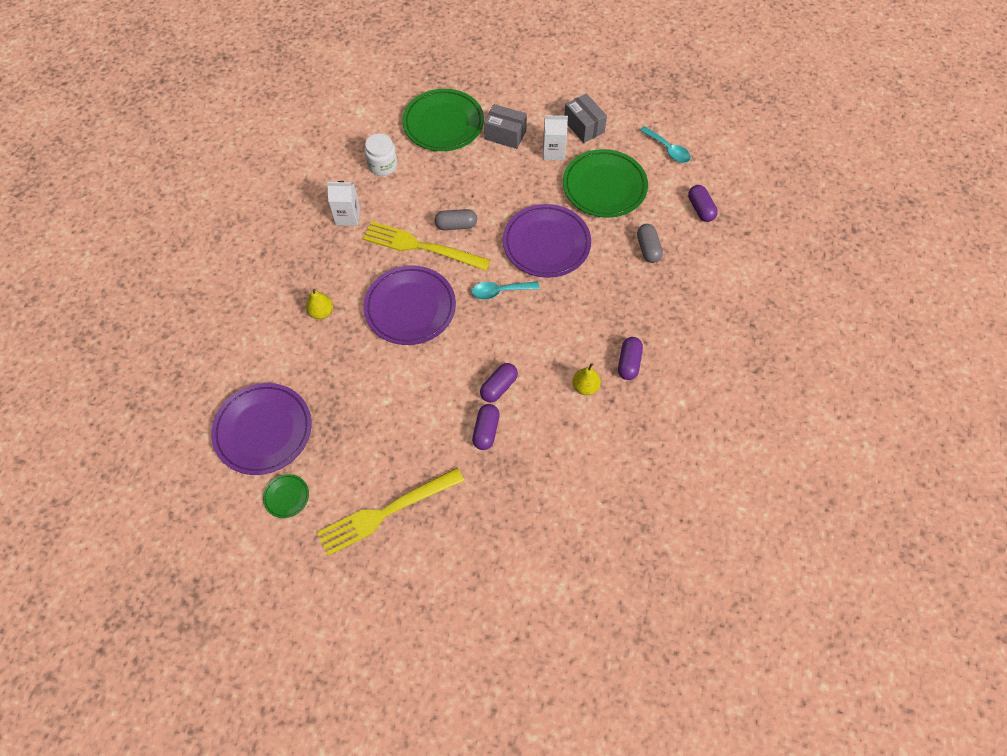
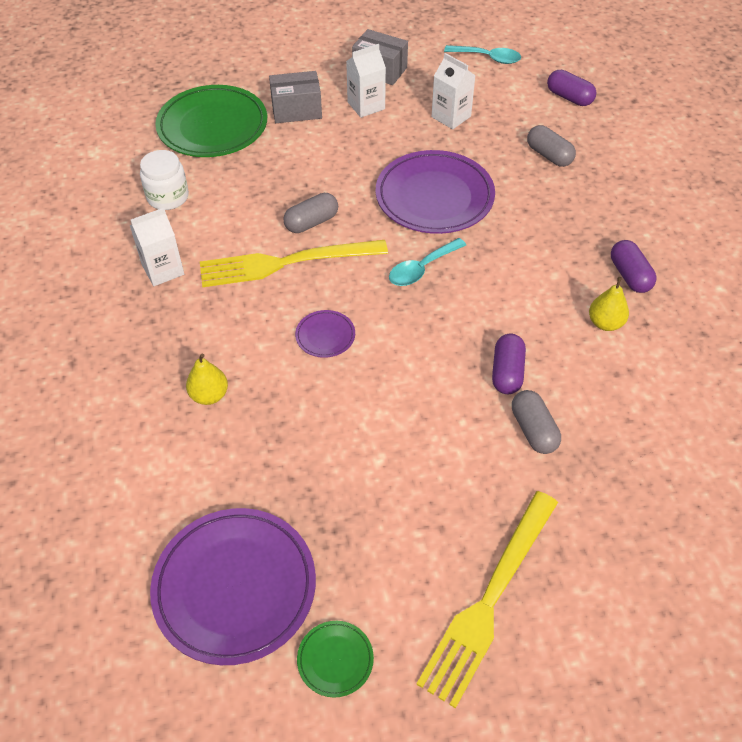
camera: 30 degrees left, 10 degrees down
purple plate [364,265,456,345] -> purple plate [295,310,355,358], size x0.45
purple capsule [472,404,500,450] -> grey capsule [512,390,561,454]
green plate [563,149,648,218] -> white carton [432,53,476,129]

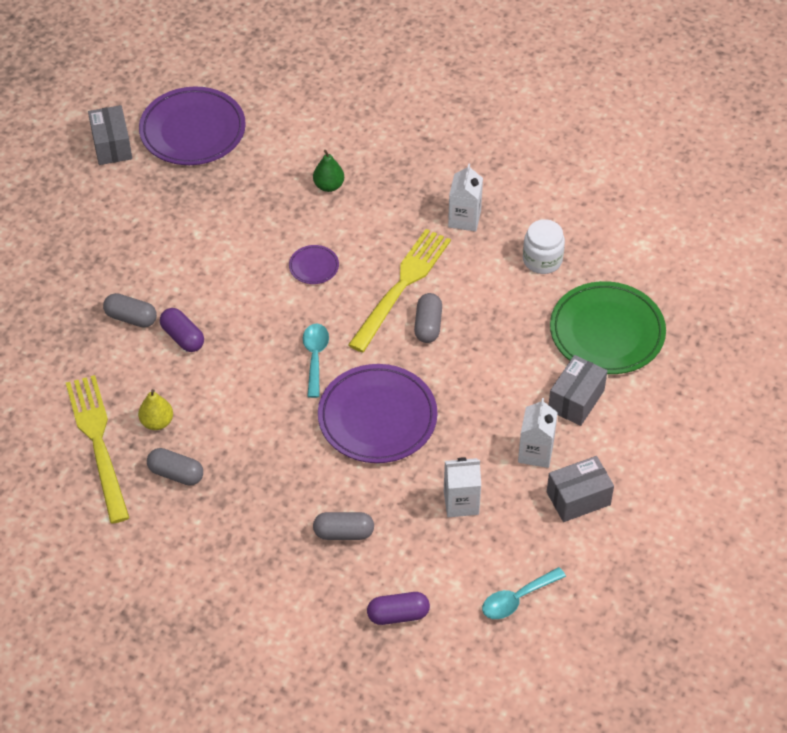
camera: 130 degrees right, 0 degrees up
yellow pear [186,353,228,405] -> green pear [313,150,344,192]
green plate [297,621,374,697] -> grey box [88,105,132,165]
yellow fork [416,491,558,709] -> yellow fork moved to [66,375,129,524]
purple capsule [611,240,656,293] -> grey capsule [147,448,203,486]

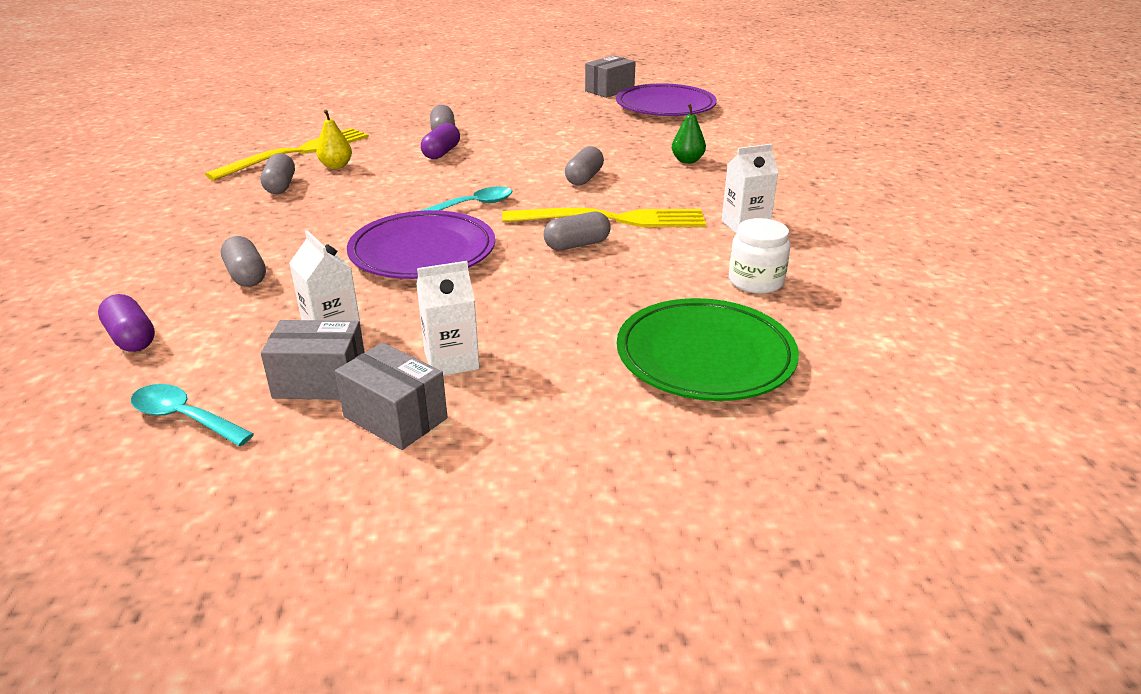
camera: 60 degrees right, 20 degrees down
purple plate [289,245,339,284] -> grey capsule [565,146,604,185]
grey box [549,355,607,426] -> grey box moved to [261,320,365,400]

